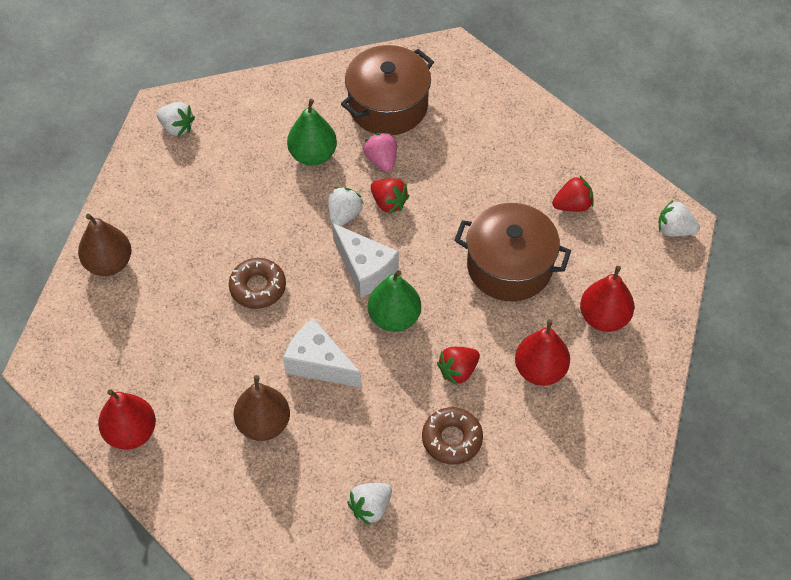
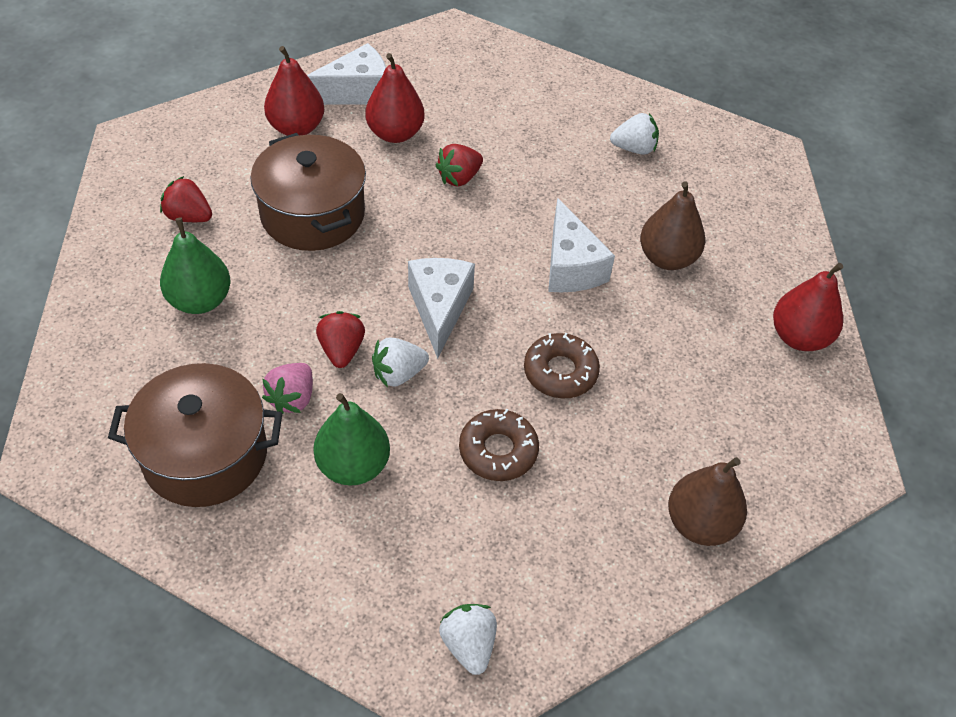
camera: 140 degrees left, 5 degrees down
green pear [368,270,421,332] -> green pear moved to [160,217,231,314]
brown donut [422,407,483,465] -> brown donut moved to [459,409,539,481]
red strawberry [437,347,480,385] -> red strawberry turned 135 degrees clockwise [436,144,483,187]
white strawberry [658,200,700,237] -> none
none -> white cheese [307,43,386,105]

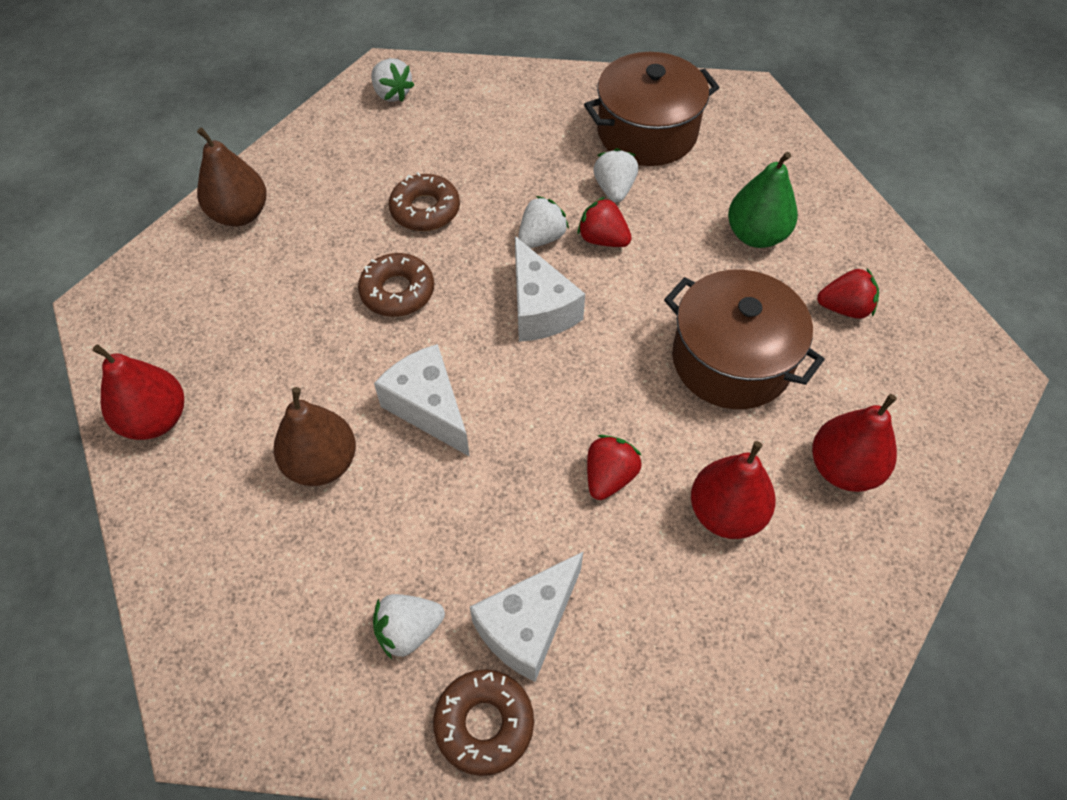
camera: 160 degrees right, 5 degrees up
pink strawberry [262,363,313,414] -> white strawberry [594,148,638,203]
white cheese [307,43,386,105] -> white cheese moved to [470,552,583,682]
green pear [313,393,390,485] -> none
red strawberry [316,311,365,368] -> red strawberry turned 150 degrees clockwise [578,197,632,247]
none -> brown donut [433,669,534,776]

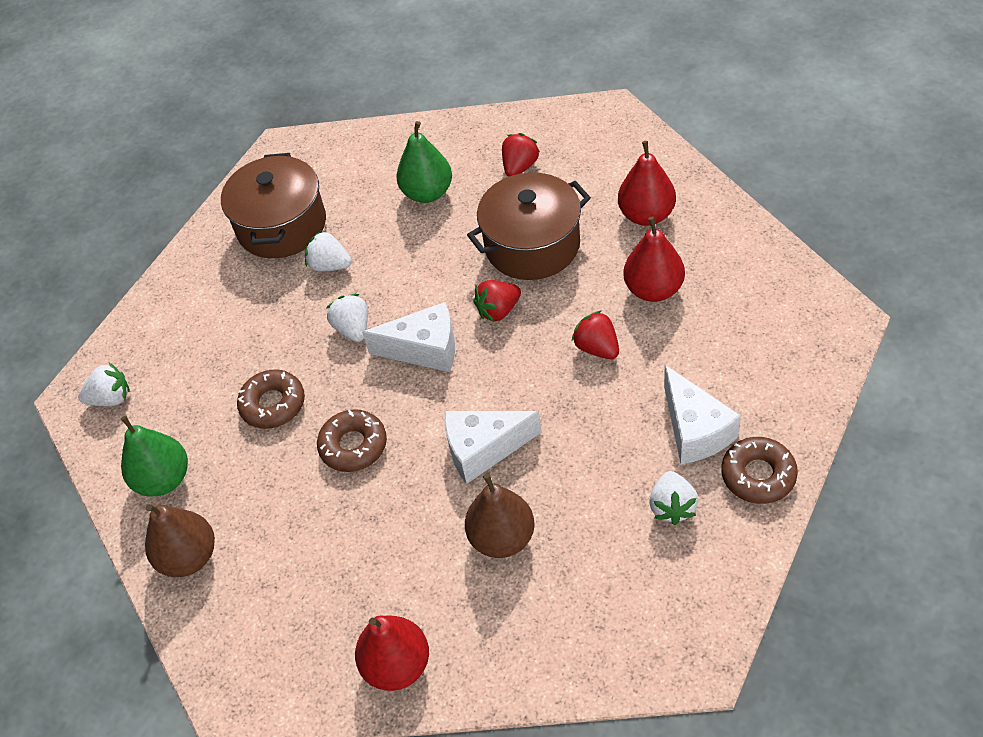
camera: 60 degrees left, 5 degrees down
red strawberry [578,197,632,247] -> red strawberry moved to [473,280,521,322]
none -> green pear [121,415,188,497]

